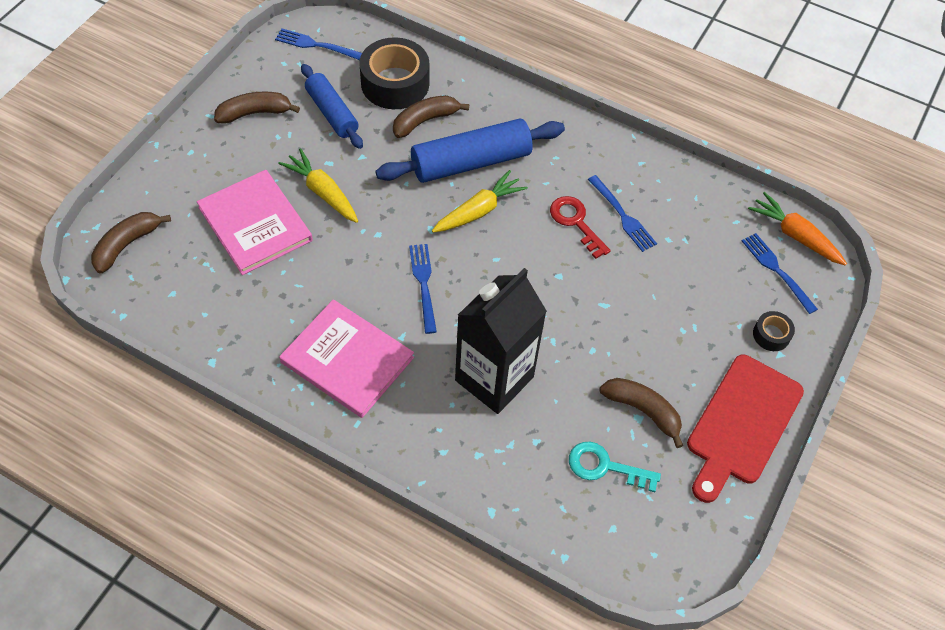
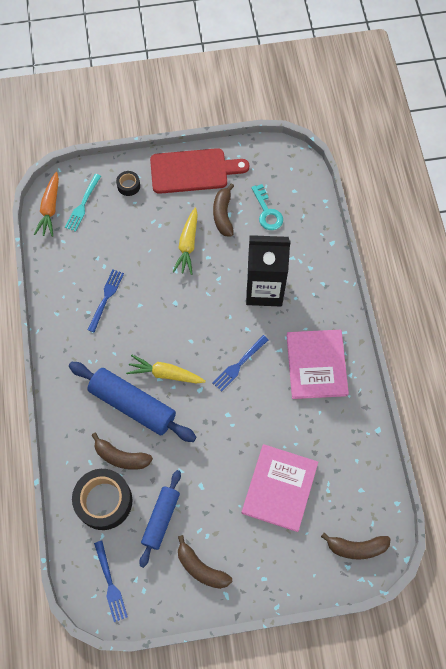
camera: 125 degrees left, 10 degrees up
yellow carrot [278,148,358,223] -> yellow carrot moved to [172,208,198,275]
red key [550,196,611,259] -> none
blue fork [742,233,818,314] -> turquoise fork [65,174,101,232]

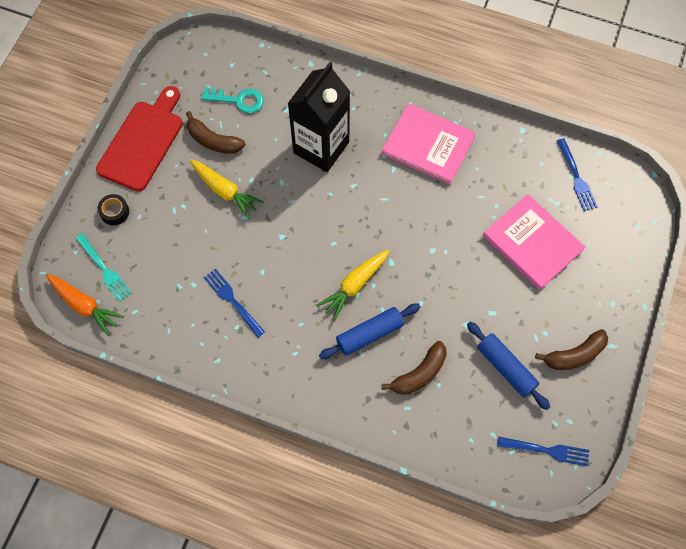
camera: 60 degrees left, 0 degrees up
blue rolling pin [69,362,196,442] -> blue rolling pin [319,304,420,359], size x0.64
black tape [72,469,132,530] -> none
blue fork [213,335,269,391] -> blue fork moved to [557,138,598,211]
brown banana [321,533,391,560] -> none

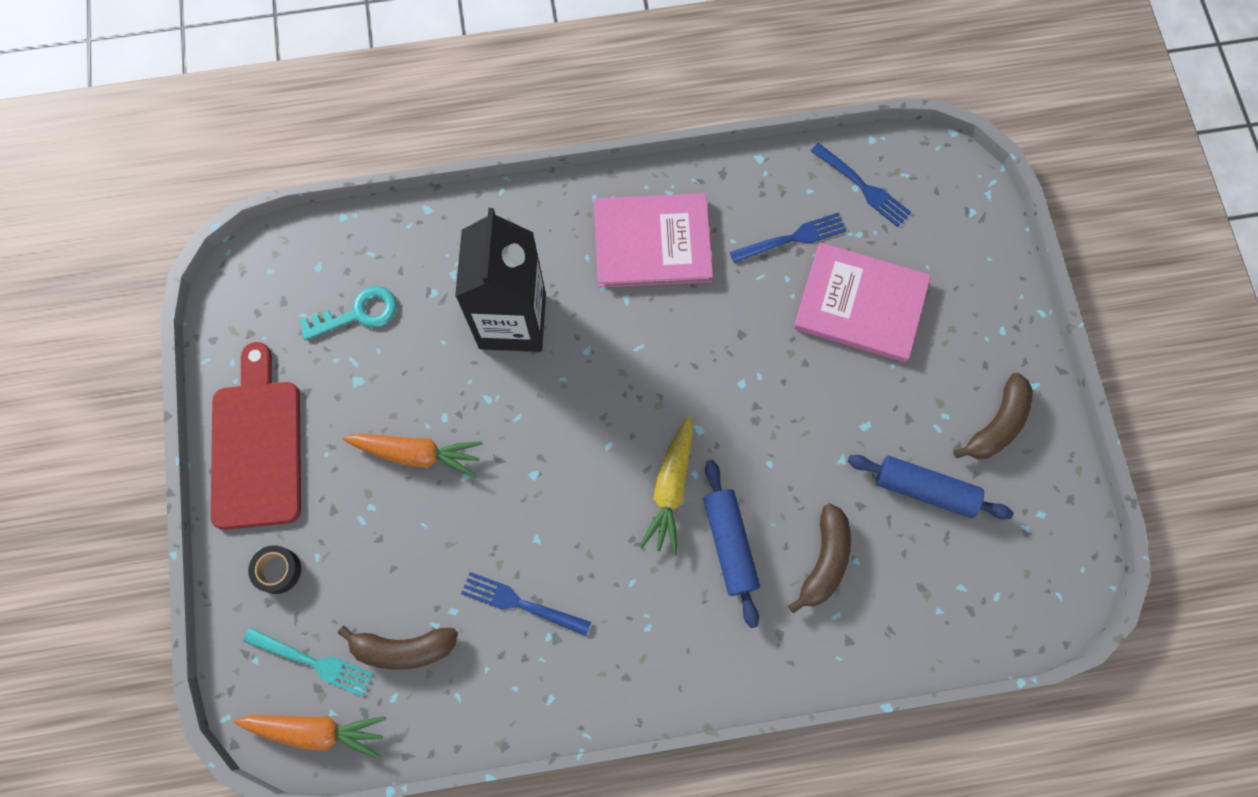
camera: 30 degrees left, 5 degrees up
brown banana [186,111,245,154] -> brown banana moved to [338,626,458,670]
yellow carrot [190,159,264,219] -> orange carrot [343,433,483,478]
blue rolling pin [319,304,420,359] -> blue rolling pin turned 45 degrees counterclockwise [703,460,760,628]
blue fork [497,436,589,466] -> blue fork moved to [730,212,847,264]

